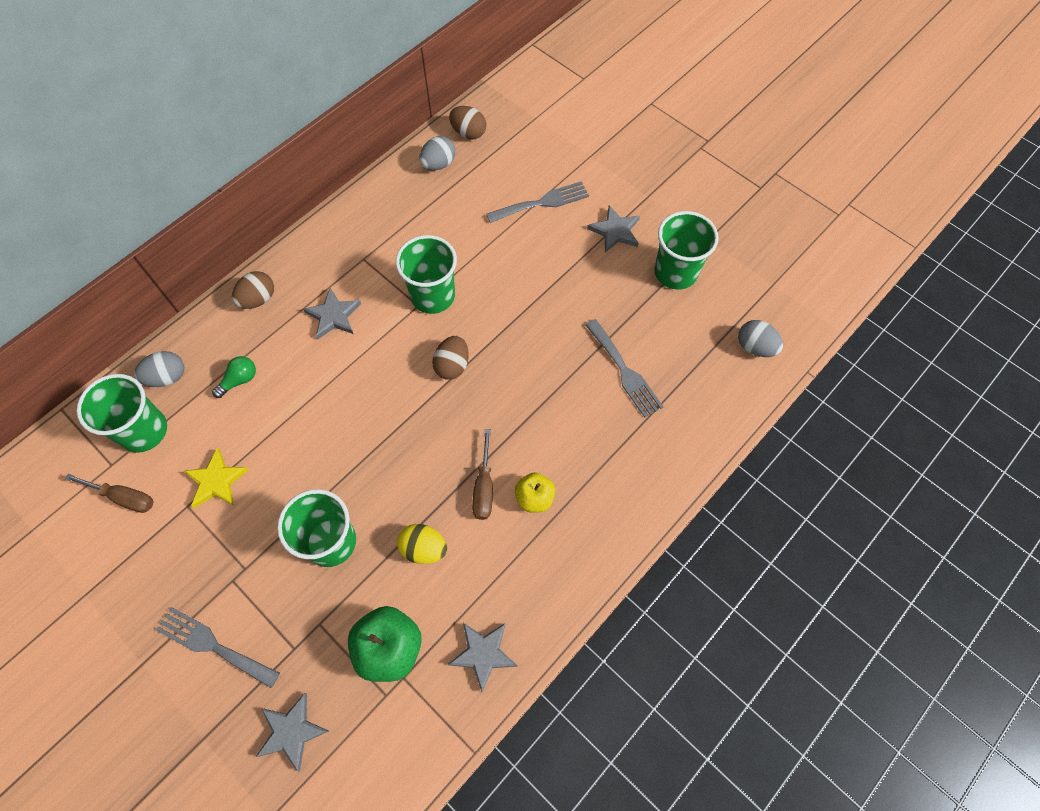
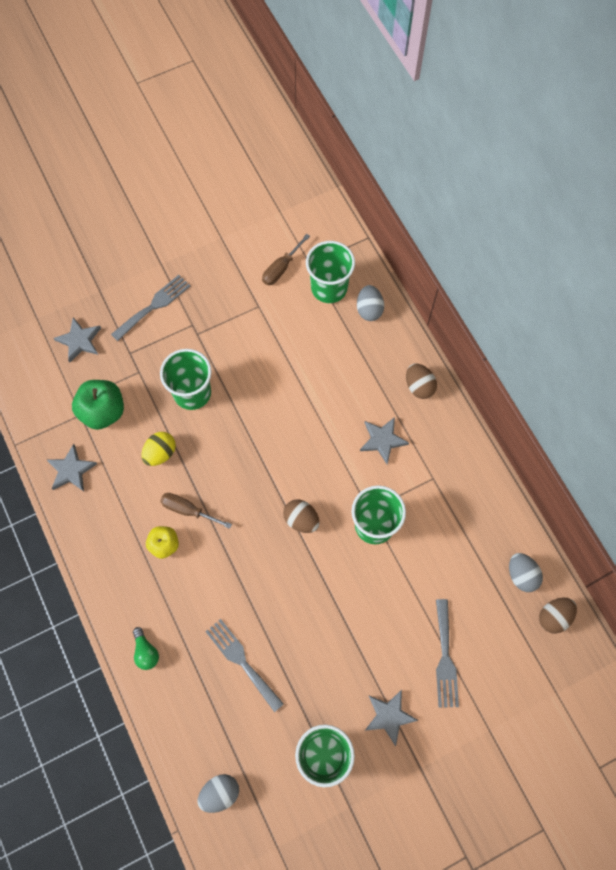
camera: 110 degrees right, 5 degrees up
yellow star [184,448,249,508] -> none
green light bulb [212,356,256,398] -> green light bulb moved to [133,627,159,670]
grey fork [585,319,664,418] -> grey fork turned 60 degrees clockwise [205,619,284,712]

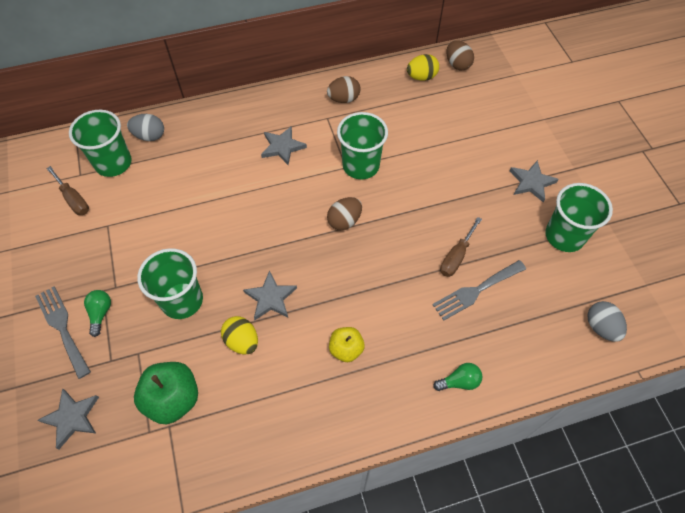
camera: 80 degrees left, 10 degrees down
grey star [47,444,97,491] -> grey star moved to [243,270,297,320]
brown screwdriver [160,493,232,529] -> brown screwdriver moved to [440,217,482,277]
brown egg [406,364,437,399] -> brown egg moved to [327,76,361,103]
grey fork [436,599,459,708] -> none
grey egg [509,553,543,592] -> yellow egg [407,54,439,81]
none -> green light bulb [84,290,111,337]

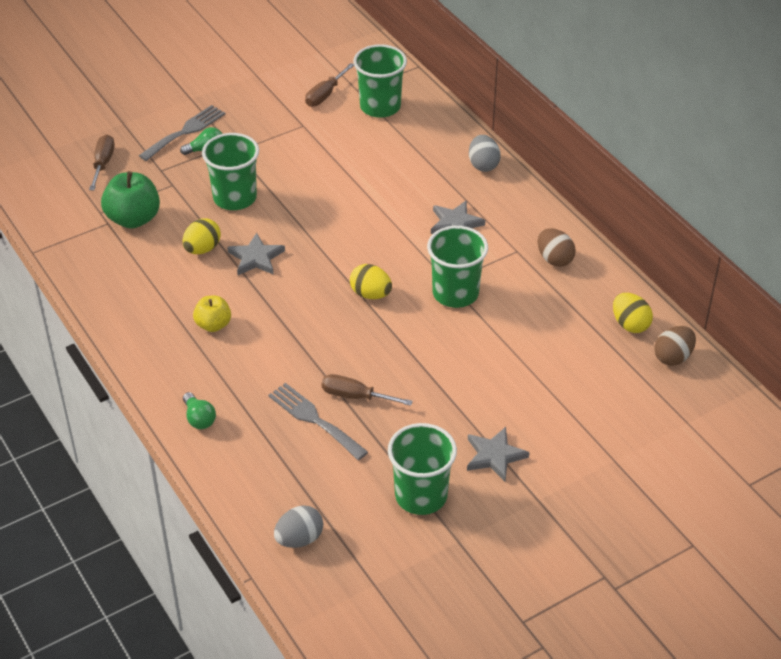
camera: 75 degrees right, 15 degrees down
grey star [38,388,99,449] -> brown screwdriver [89,135,115,190]
grey egg [127,114,164,141] -> grey egg moved to [469,135,501,172]
brown egg [327,197,362,230] -> yellow egg [350,264,392,299]

